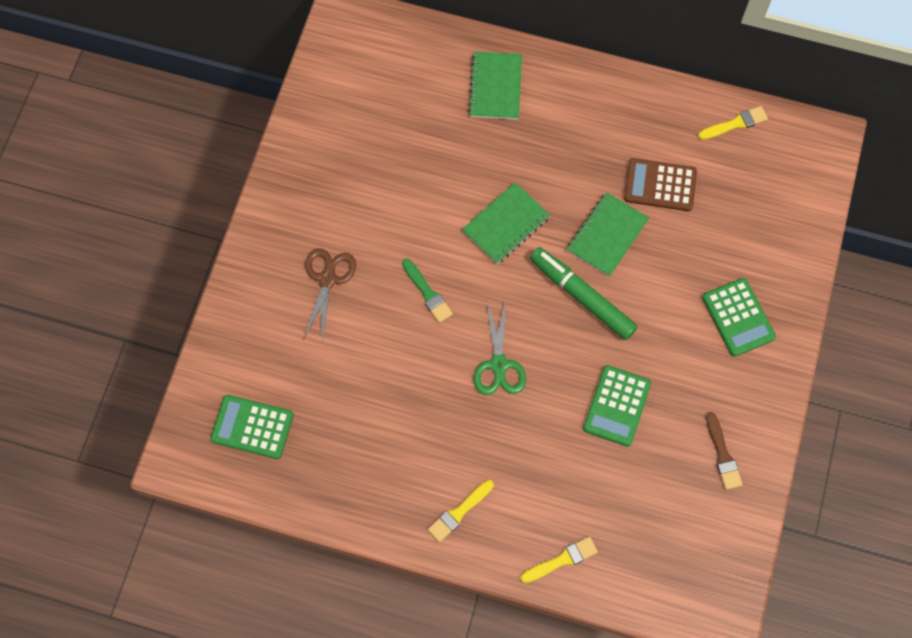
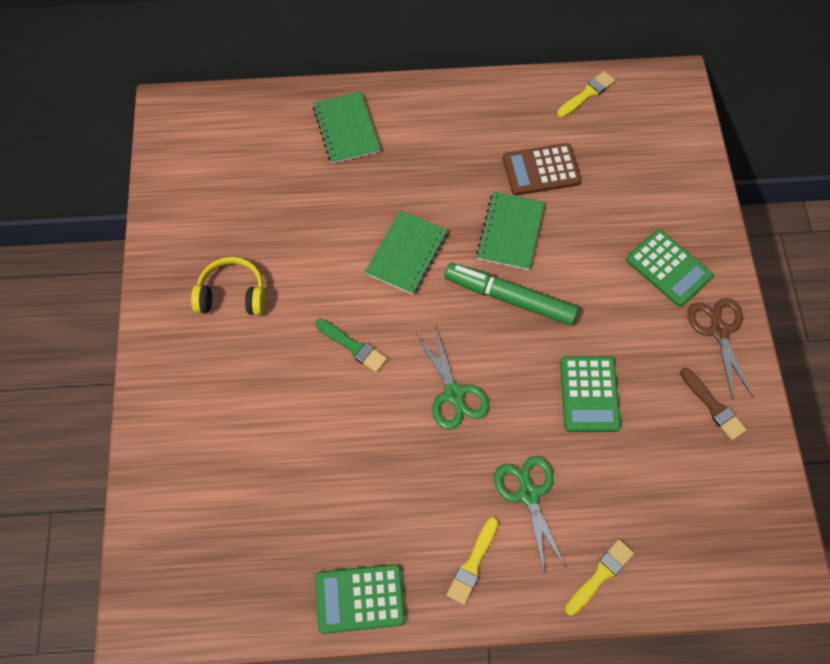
camera: 20 degrees left, 5 degrees down
green calculator [210,395,294,459] -> green calculator moved to [315,564,405,634]
brown scissors [303,248,356,344] -> brown scissors moved to [687,298,753,400]
none -> yellow headphones [191,257,265,315]
none -> green scissors [494,456,566,572]

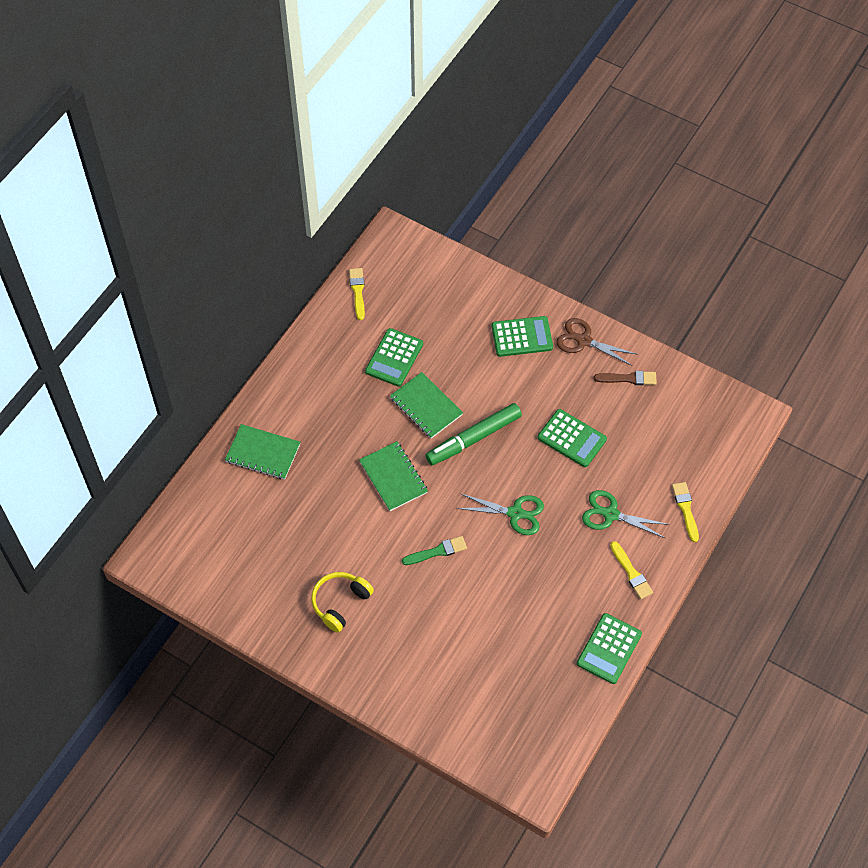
camera: 55 degrees left, 5 degrees down
brown calculator [503,143,581,195] -> green calculator [365,328,423,387]

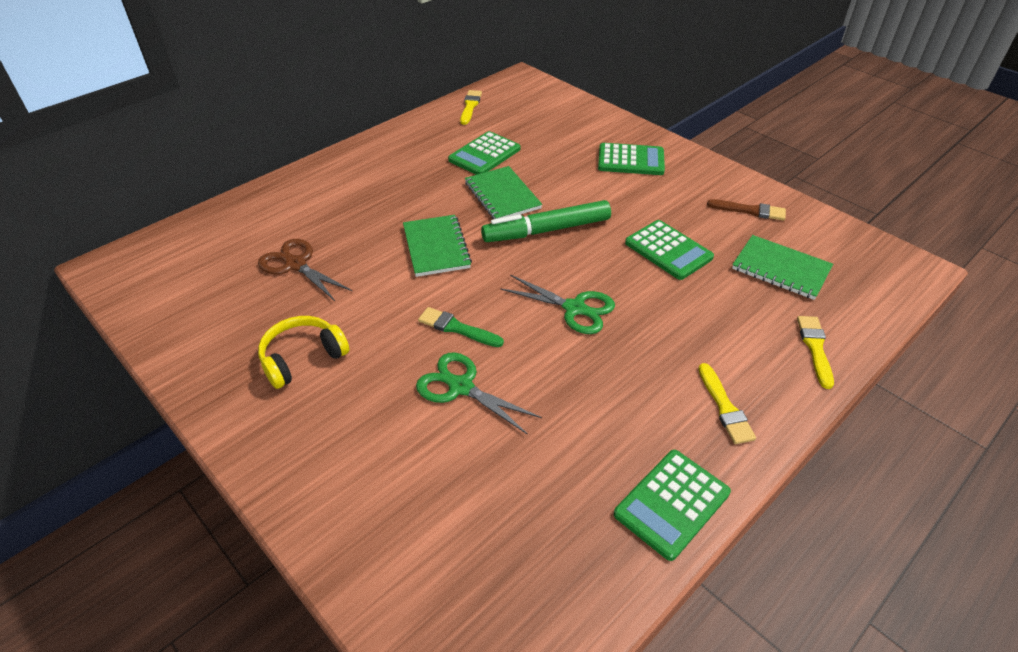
camera: 15 degrees right, 15 degrees down
green notebook [225,424,300,479] -> green notebook moved to [732,235,833,300]
green brush [402,536,467,565] -> green brush turned 150 degrees counterclockwise [418,307,504,347]
brown scissors [556,318,638,366] -> brown scissors moved to [258,239,352,301]
green scissors [582,490,670,538] -> green scissors moved to [416,352,542,435]

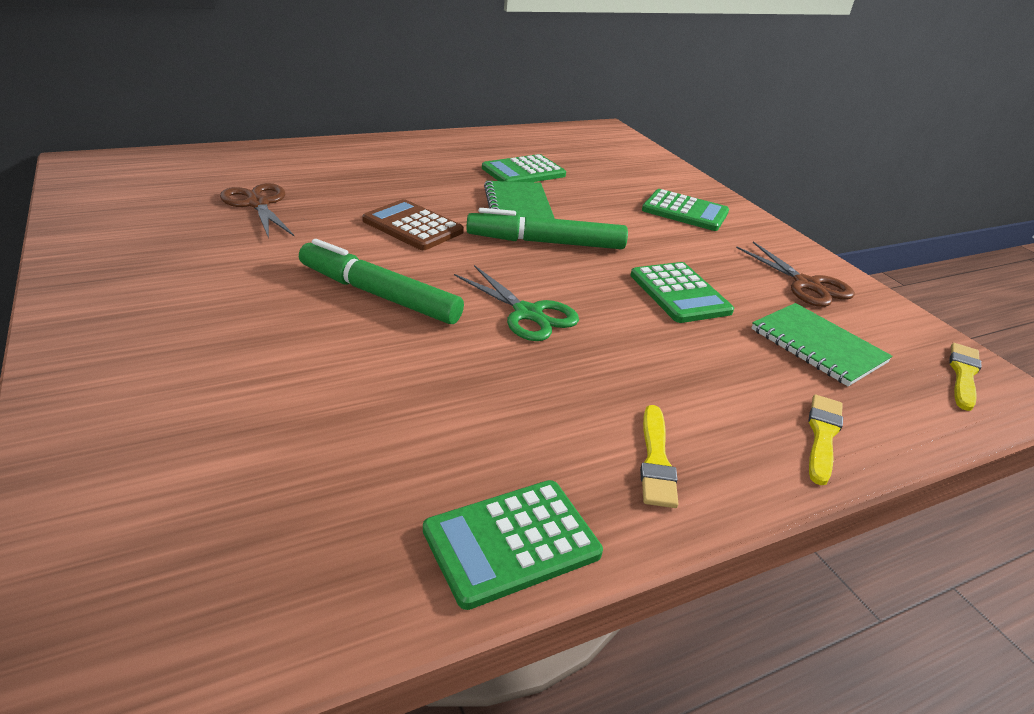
camera: 15 degrees right, 10 degrees down
yellow headphones [258,316,350,389] -> none
green notebook [403,215,472,277] -> brown calculator [362,199,464,250]
green scissors [416,352,542,435] -> none
green brush [418,307,504,347] -> green marker [299,239,464,324]
yellow brush [460,90,482,125] -> yellow brush moved to [950,343,982,411]
brown brush [707,199,786,221] -> brown scissors [736,241,855,307]

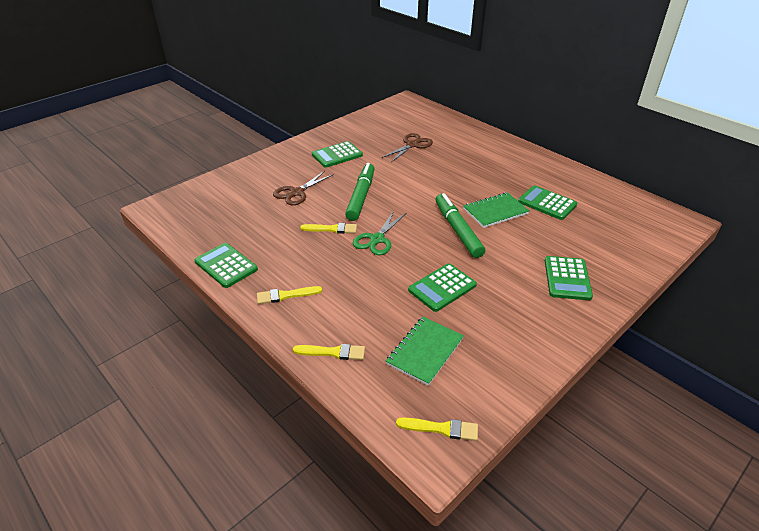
camera: 75 degrees right, 5 degrees up
brown calculator [362,199,464,250] -> none
brown scissors [736,241,855,307] -> brown scissors moved to [273,171,334,205]
none -> yellow brush [300,223,357,234]
none -> green calculator [312,141,363,168]

